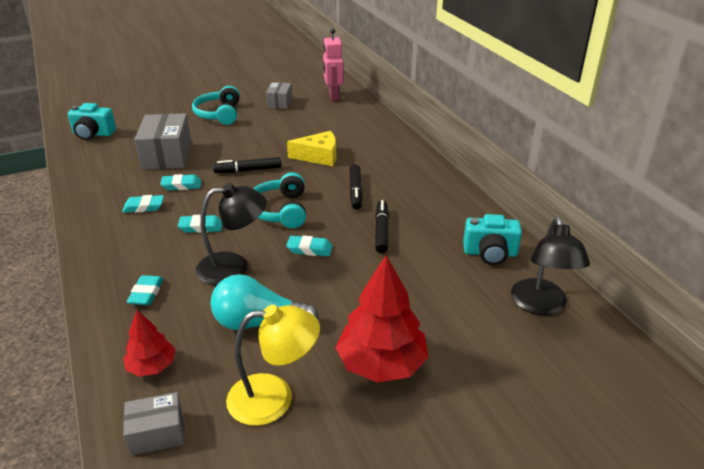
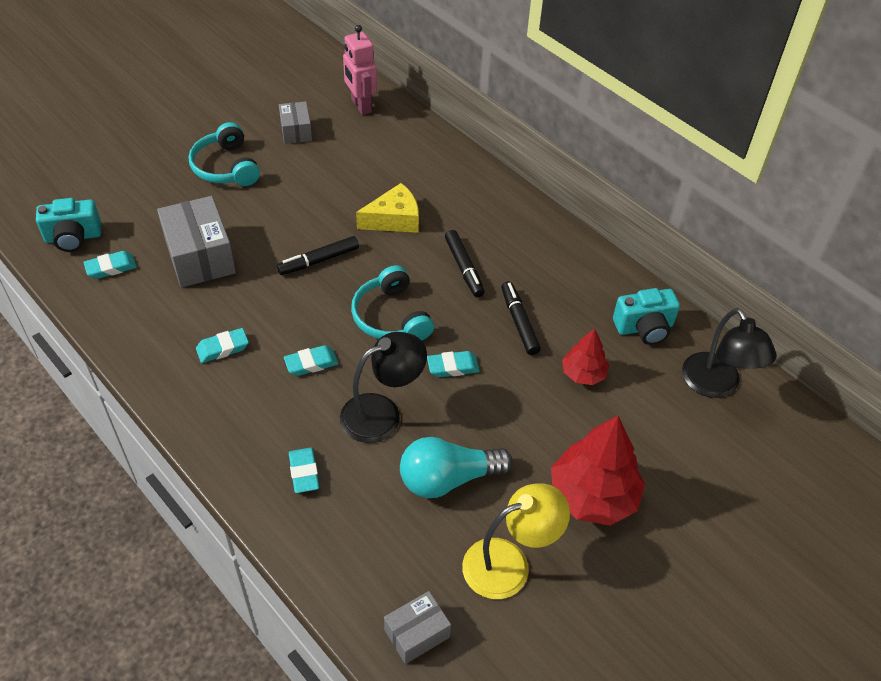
camera: 20 degrees left, 15 degrees up
red tree [123,310,176,377] -> red tree moved to [562,328,609,385]
turquoise eraser [160,174,201,190] -> turquoise eraser moved to [83,251,137,279]

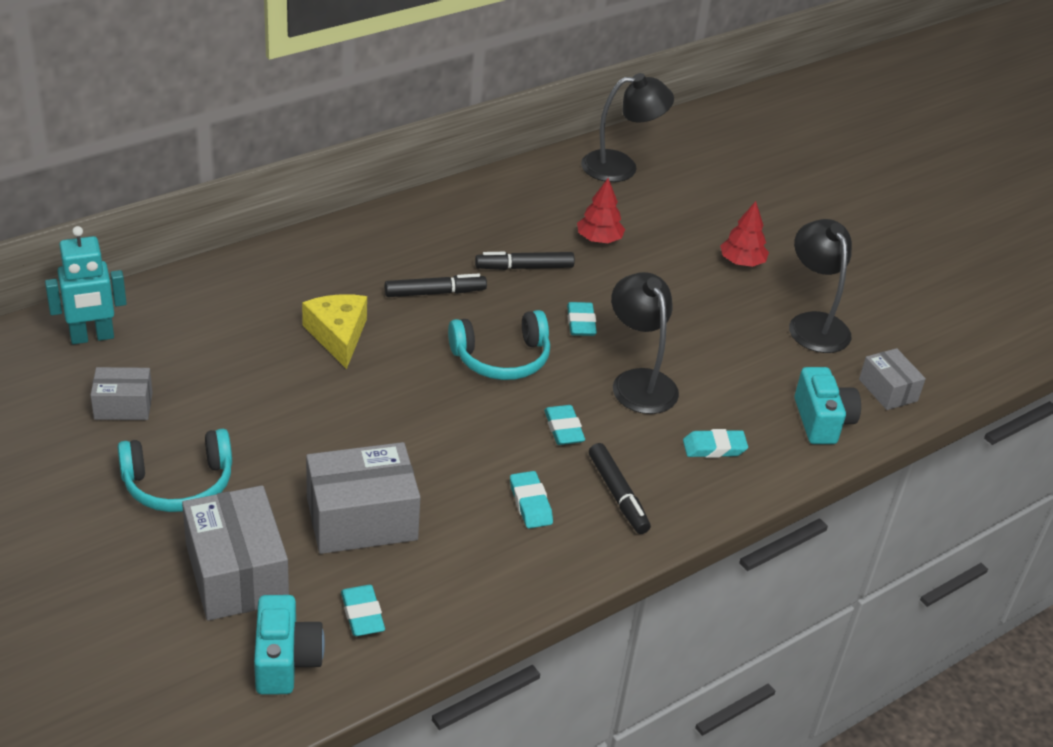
camera: 85 degrees left, 10 degrees down
black marker [277,236,359,275] -> black marker moved to [589,443,651,534]
pink robot [343,25,377,115] -> turquoise robot [45,226,127,344]
turquoise light bulb [400,437,513,498] -> none
yellow lamp [462,483,570,599] -> black lamp [789,219,852,353]
red tree [551,416,645,526] -> red tree [720,201,769,267], size x0.55
turquoise camera [613,288,680,345] -> turquoise camera moved to [795,367,861,444]
none -> grey box [182,485,289,621]

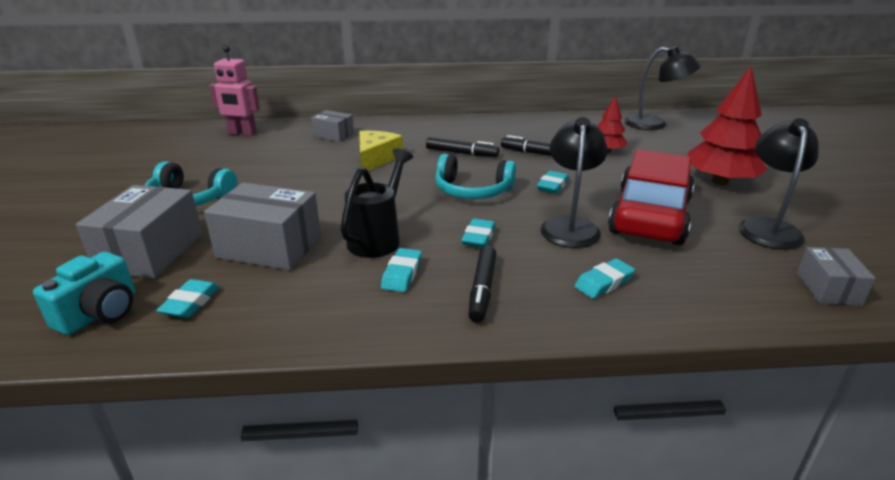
camera: 35 degrees right, 10 degrees down
turquoise robot [45,226,127,344] -> pink robot [209,45,260,136]
grey box [90,367,153,420] -> grey box moved to [311,110,354,142]
turquoise eraser [683,429,748,458] -> turquoise eraser turned 60 degrees counterclockwise [574,259,635,299]
red tree [720,201,769,267] -> red tree [687,66,768,185], size x1.80
turquoise camera [795,367,861,444] -> none
none -> black watering can [341,148,413,258]
none -> red car [608,149,695,245]

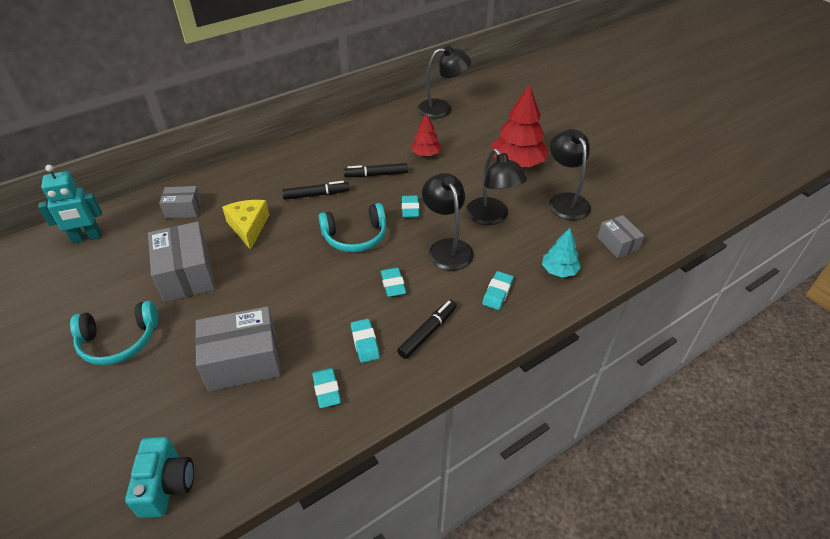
camera: 30 degrees left, 15 degrees up
grey box [76,185,203,279] -> grey box moved to [148,221,215,302]
turquoise eraser [156,279,219,318] -> turquoise eraser moved to [312,368,341,408]
pink robot [209,45,260,136] -> turquoise robot [38,165,102,243]
black watering can [341,148,413,258] -> none
black marker [468,246,496,323] -> black marker turned 120 degrees counterclockwise [397,300,457,359]
red car [608,149,695,245] -> black lamp [466,149,527,225]
none -> turquoise tree [542,228,581,278]

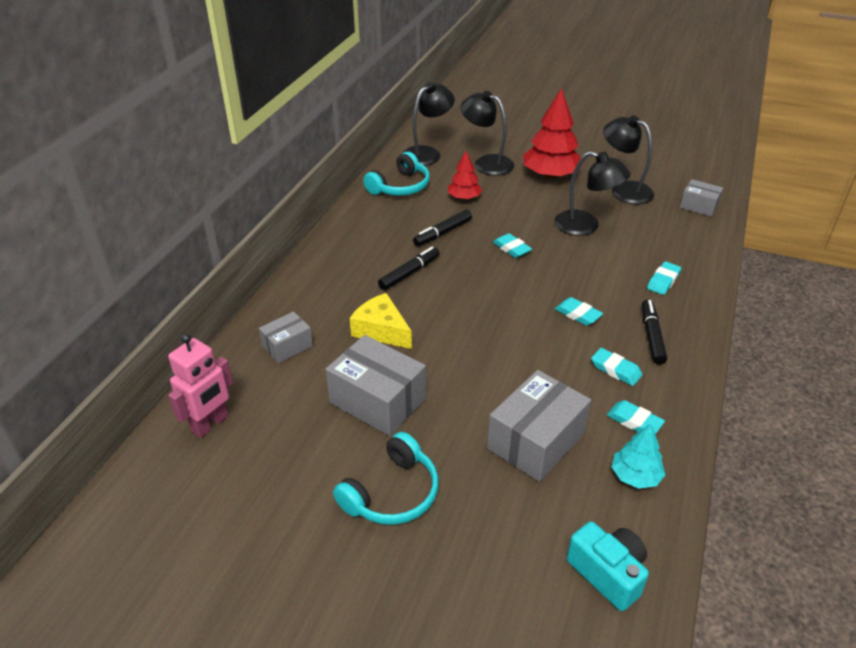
camera: 35 degrees left, 5 degrees down
turquoise robot [38,165,102,243] -> pink robot [168,334,233,438]
turquoise headphones [319,203,386,252] -> turquoise headphones moved to [363,152,430,196]
black lamp [422,173,474,270] -> black lamp moved to [460,91,515,176]
turquoise eraser [482,271,513,310] -> turquoise eraser turned 45 degrees clockwise [647,261,681,295]
turquoise tree [542,228,581,278] -> turquoise tree moved to [612,423,666,489]

